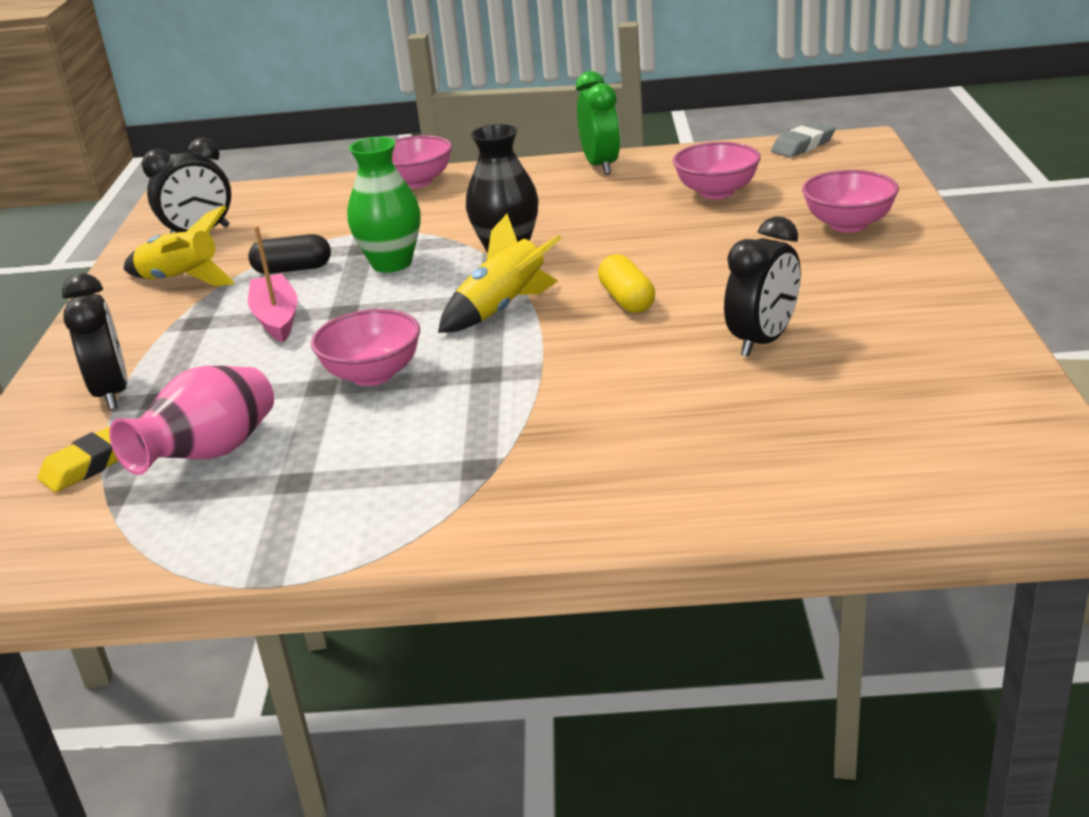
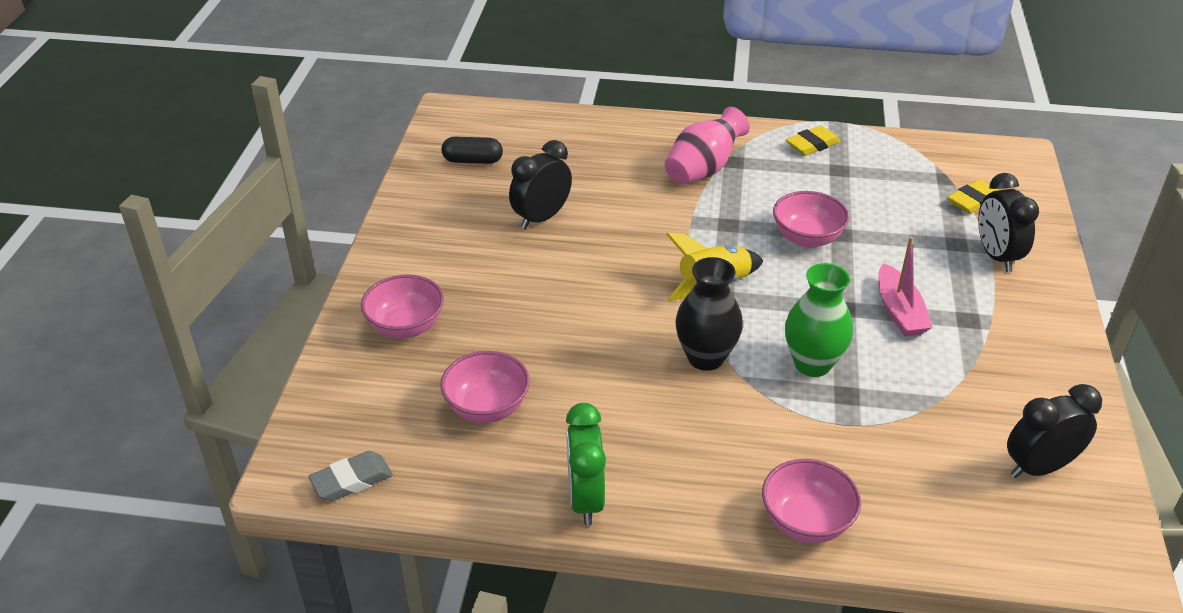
camera: 175 degrees left, 10 degrees up
pink vase [109,366,274,475] -> pink vase moved to [665,107,750,184]
yellow rocket [124,205,235,286] -> none
black capsule [248,234,331,274] -> black capsule moved to [441,137,503,164]
yellow capsule [598,254,655,313] -> none
none -> yellow eraser [786,126,840,156]

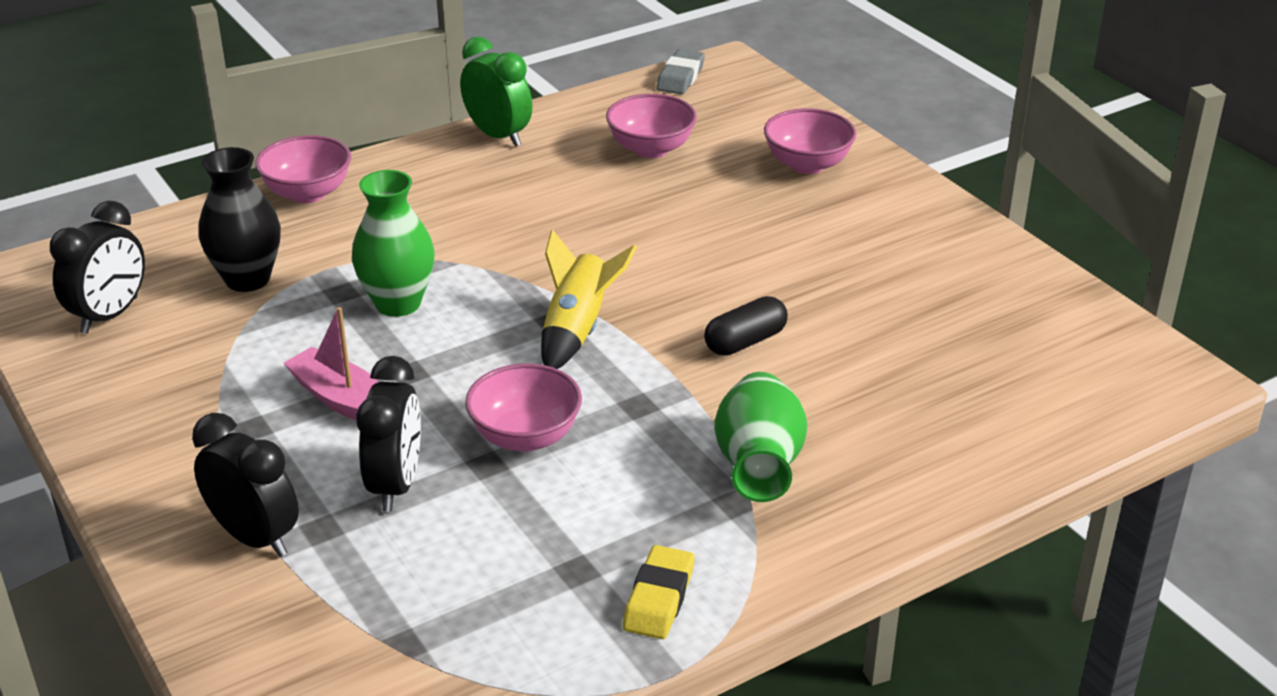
camera: 140 degrees right, 5 degrees down
black capsule [441,137,503,164] -> black capsule moved to [704,296,788,356]
black clock [509,140,572,229] -> black clock moved to [356,356,421,512]
pink vase [665,107,750,184] -> green vase [714,372,807,502]
black vase [675,257,743,371] -> black vase moved to [198,147,281,292]
yellow eraser [948,179,998,214] -> none

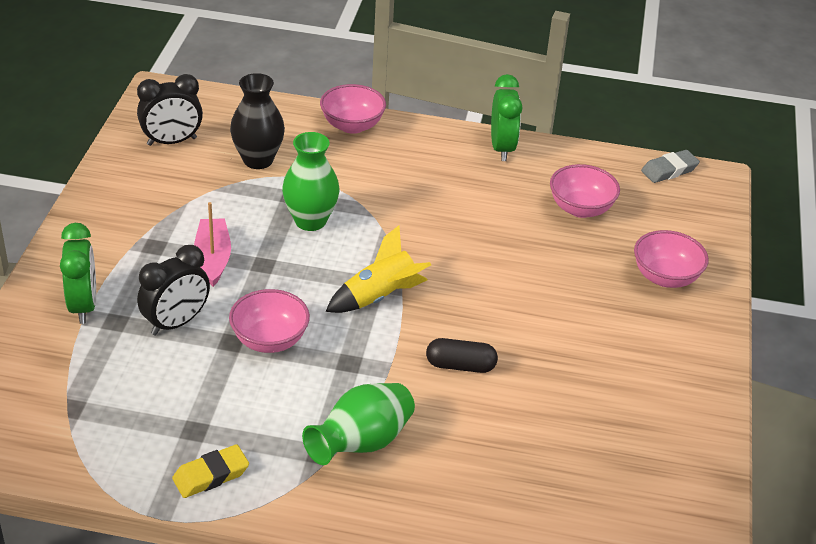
camera: 40 degrees right, 5 degrees up
black clock [192,413,299,557] -> green clock [60,223,96,324]

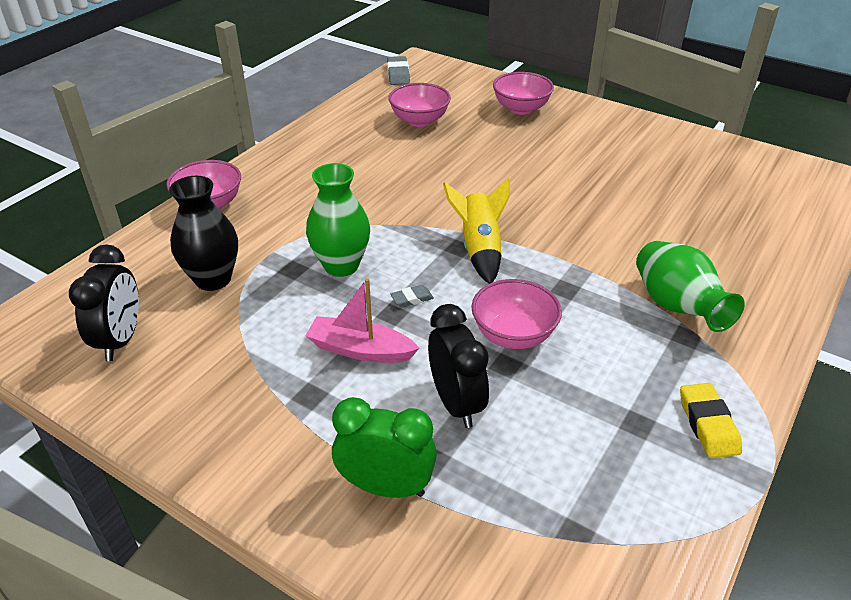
camera: 65 degrees left, 0 degrees up
black capsule [426,338,498,373] -> none
green clock [491,74,522,161] -> none
none -> grey eraser [390,285,434,308]

